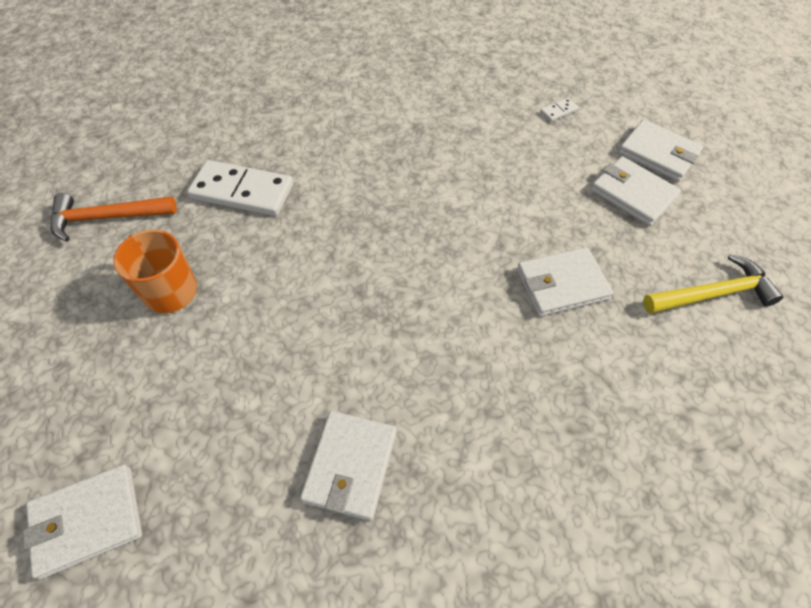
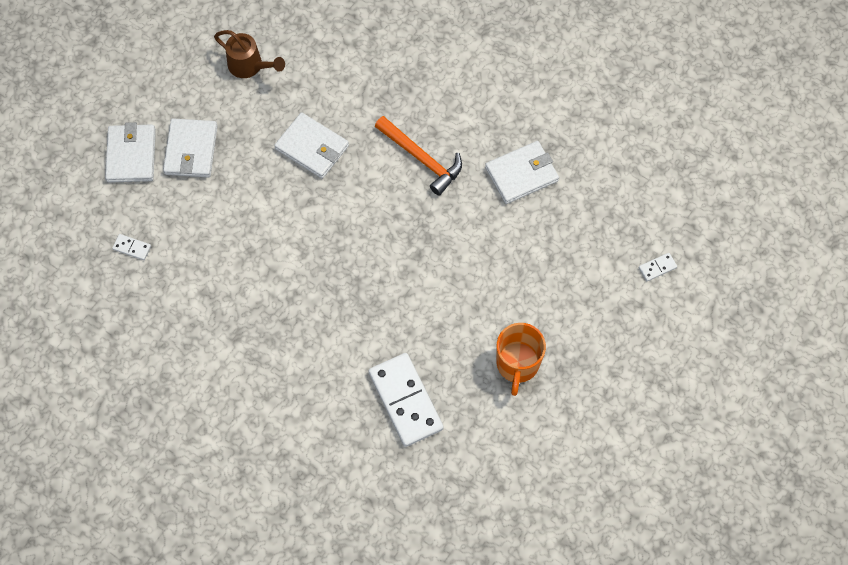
camera: 130 degrees left, 10 degrees up
white wallet [23,464,142,579] -> white domino [639,253,677,281]
orange hammer [51,193,177,242] -> orange hammer moved to [375,116,462,196]
yellow hammer [643,254,783,314] -> brown watering can [214,30,285,78]

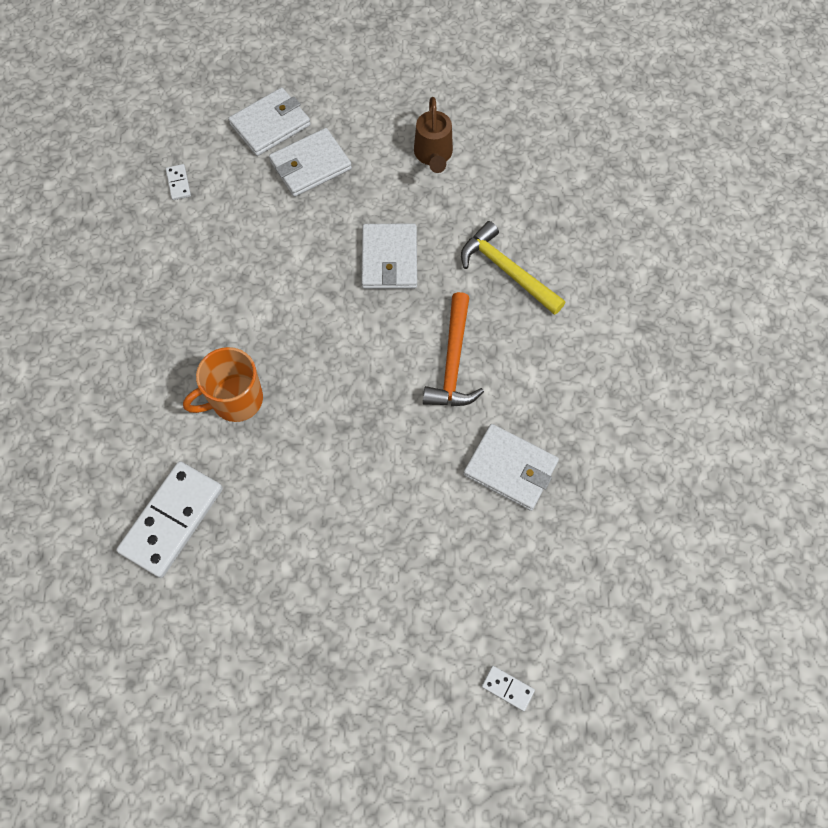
camera: 55 degrees right, 0 degrees up
orange mug [496,323,546,396] -> orange mug moved to [183,347,263,422]
none -> yellow hammer [461,221,566,315]

